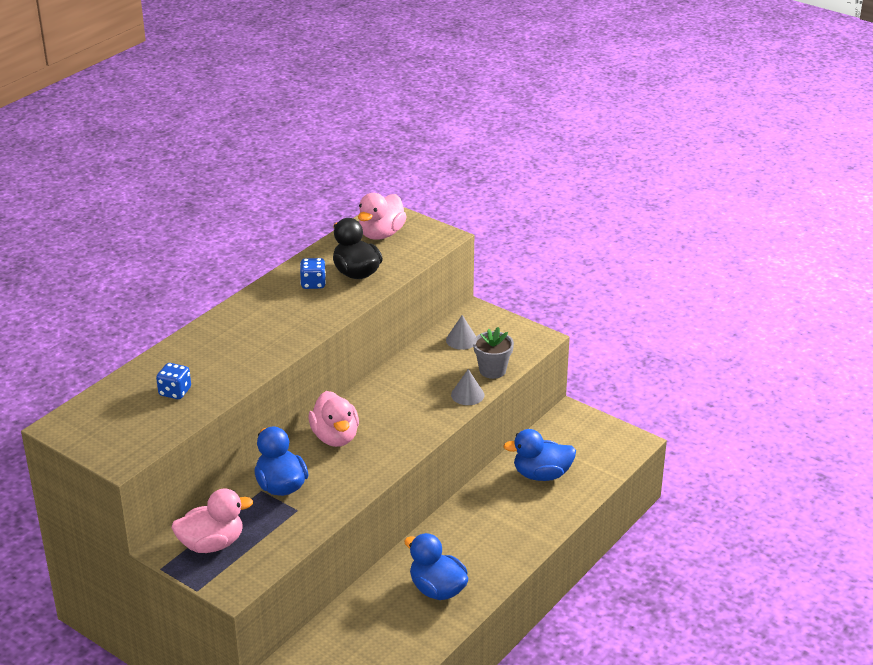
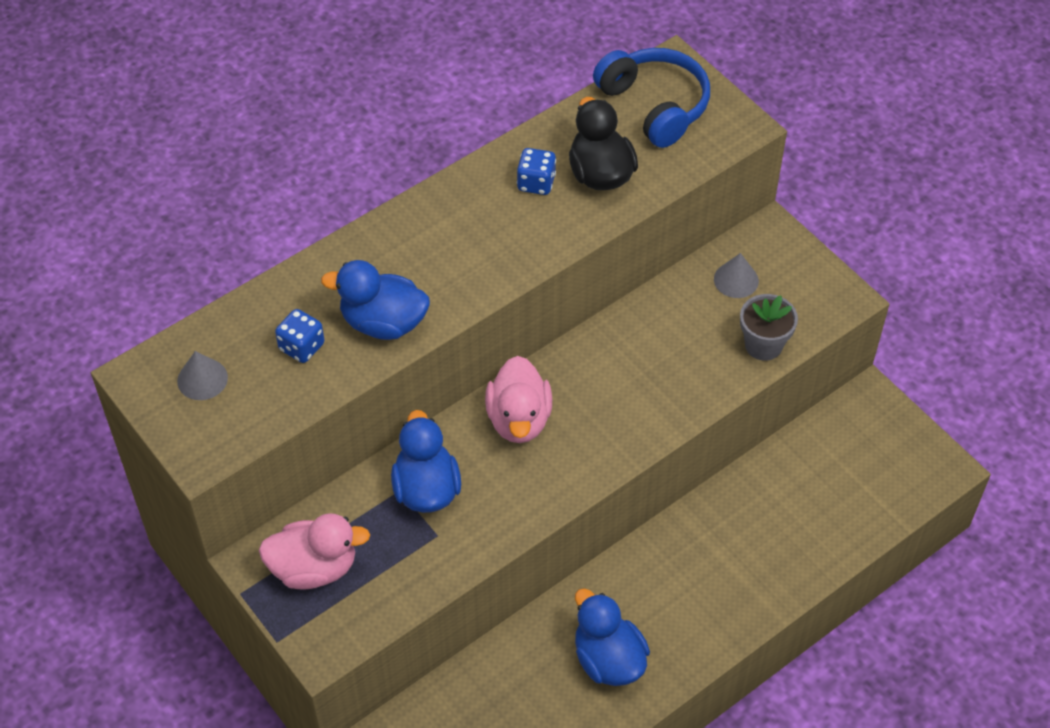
camera: 15 degrees right, 20 degrees up
pink duck [358,193,407,240] -> blue headphones [593,48,710,148]
grey cone [451,369,485,405] -> grey cone moved to [177,351,228,400]
blue duck [503,429,576,481] -> blue duck moved to [321,260,430,340]

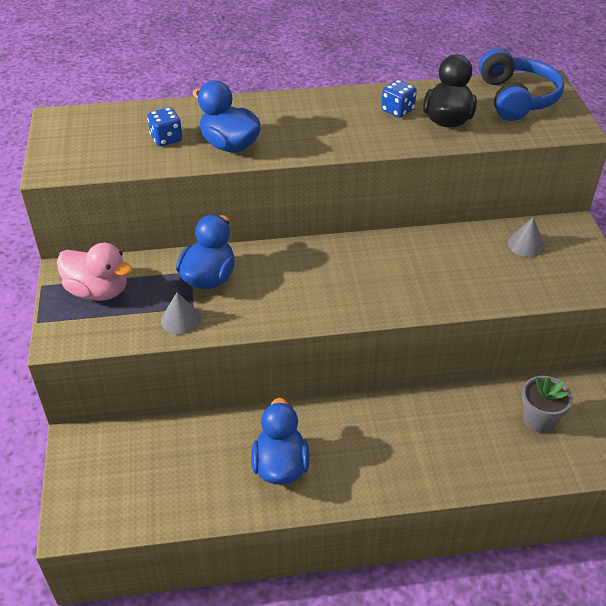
camera: 30 degrees right, 10 degrees down
grey cone [177,351,228,400] -> grey cone moved to [161,292,201,335]
pink duck [485,356,552,443] -> none
grey flower pot [740,294,798,361] -> grey flower pot moved to [521,376,573,433]

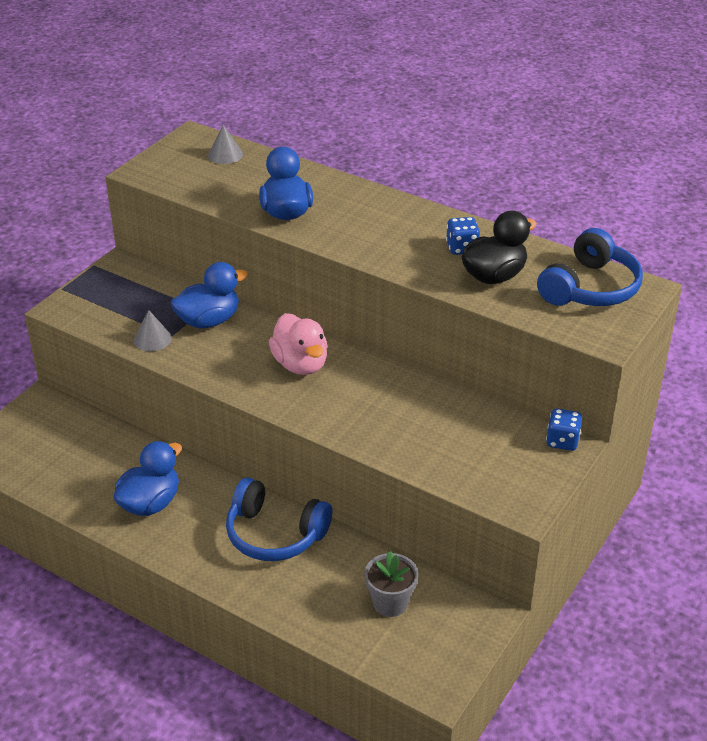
camera: 40 degrees right, 5 degrees down
pink duck [57,243,133,301] -> pink duck moved to [269,313,328,375]
blue dice [147,107,182,146] -> blue dice moved to [546,408,582,451]
grey cone [508,218,545,257] -> grey cone moved to [208,125,243,164]
none -> blue headphones [226,477,332,561]

